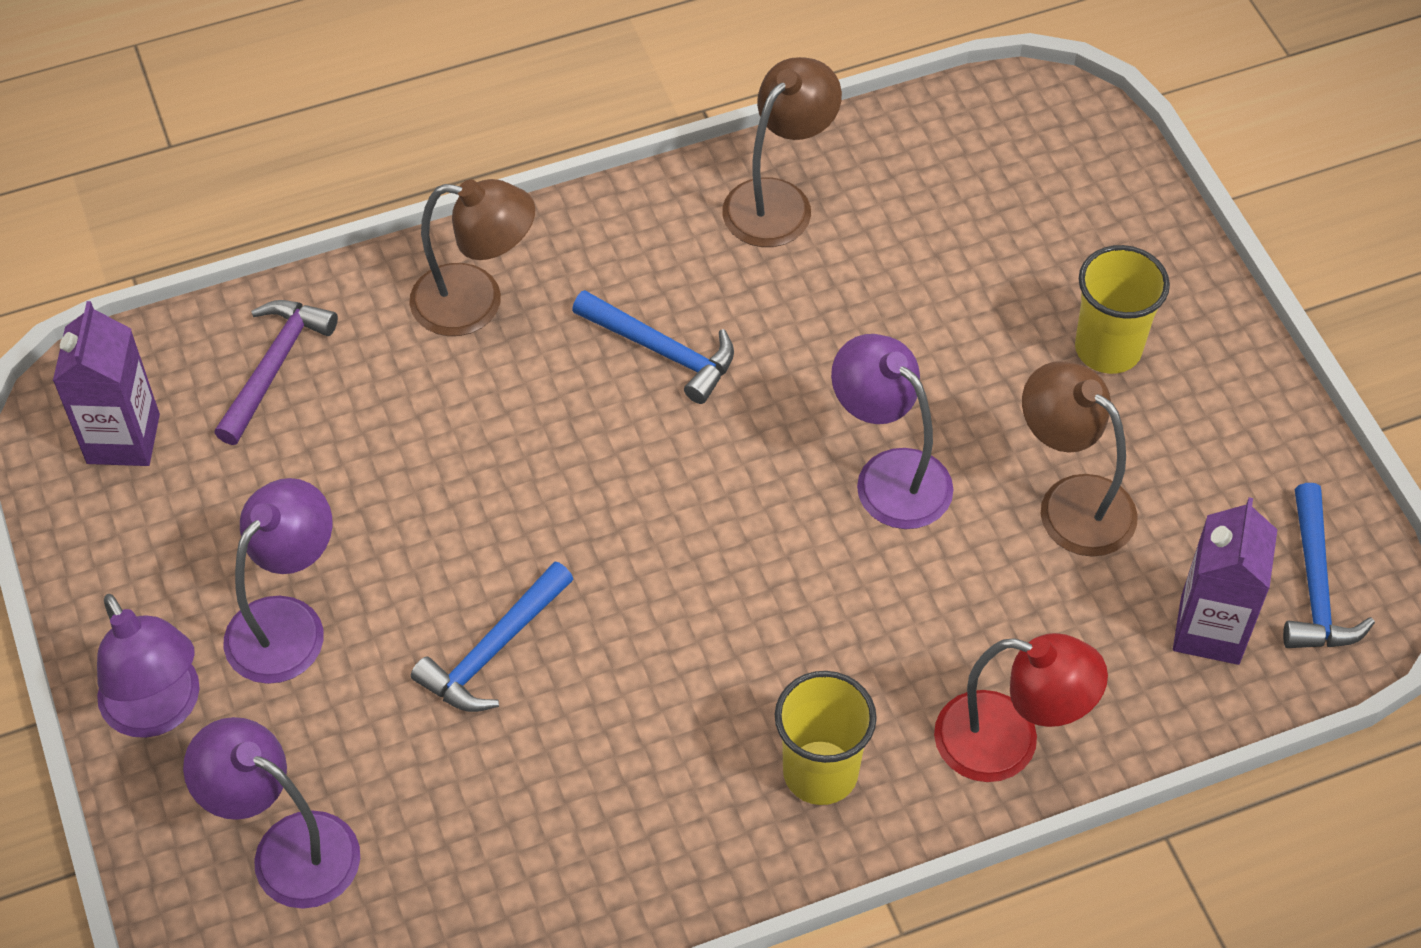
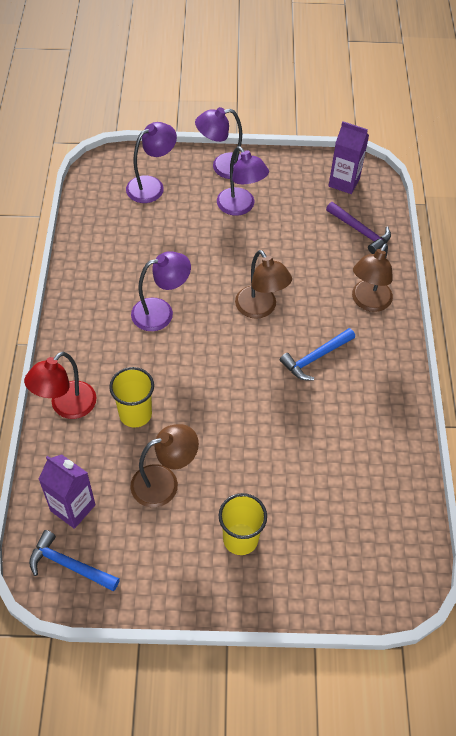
camera: 110 degrees right, 0 degrees up
blue hammer [411,561,573,712] -> none
brown lamp [722,57,842,247] -> brown lamp moved to [235,250,292,319]
yellow cup [775,671,877,805] -> yellow cup moved to [109,367,154,428]
purple lamp [831,334,954,529] -> purple lamp moved to [131,251,191,331]

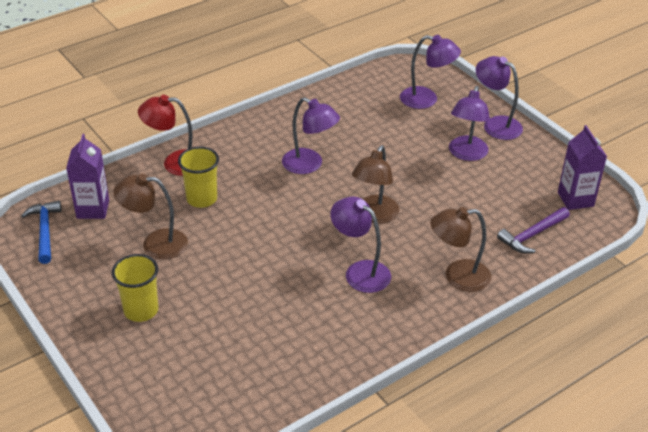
camera: 55 degrees right, 15 degrees down
brown lamp [130,424,199,507] -> brown lamp turned 150 degrees clockwise [113,174,188,259]
blue hammer [280,328,355,380] -> purple lamp [330,197,391,293]
purple hammer [326,202,391,254] -> purple hammer turned 45 degrees clockwise [497,207,570,253]

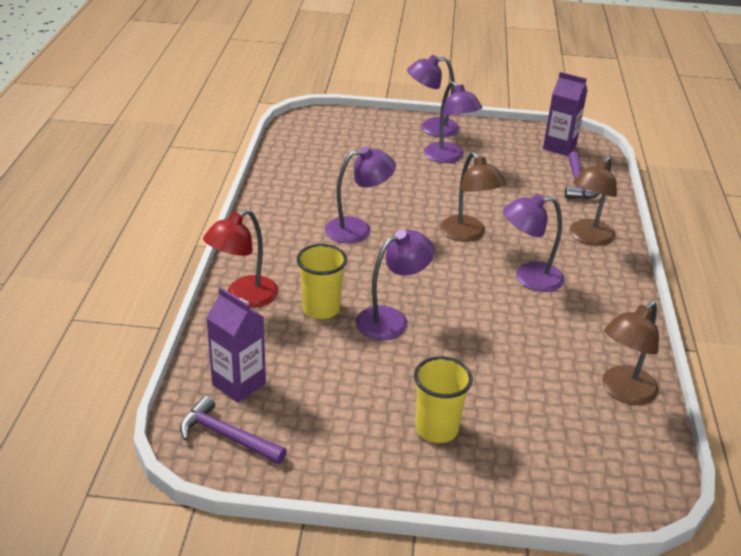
camera: 50 degrees left, 5 degrees down
blue hammer [21,201,62,264] -> purple hammer [180,396,287,464]
brown lamp [113,174,188,259] -> brown lamp moved to [602,301,659,405]
purple lamp [400,35,461,109] -> purple lamp moved to [355,230,435,340]

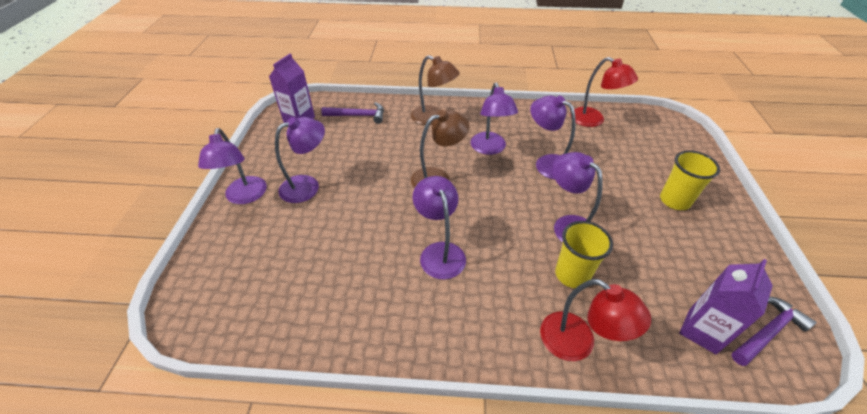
camera: 90 degrees left, 10 degrees up
purple hammer [180,396,287,464] -> purple hammer turned 150 degrees counterclockwise [731,297,817,366]
brown lamp [602,301,659,405] -> red lamp [570,57,638,127]
none -> purple lamp [530,96,576,180]

